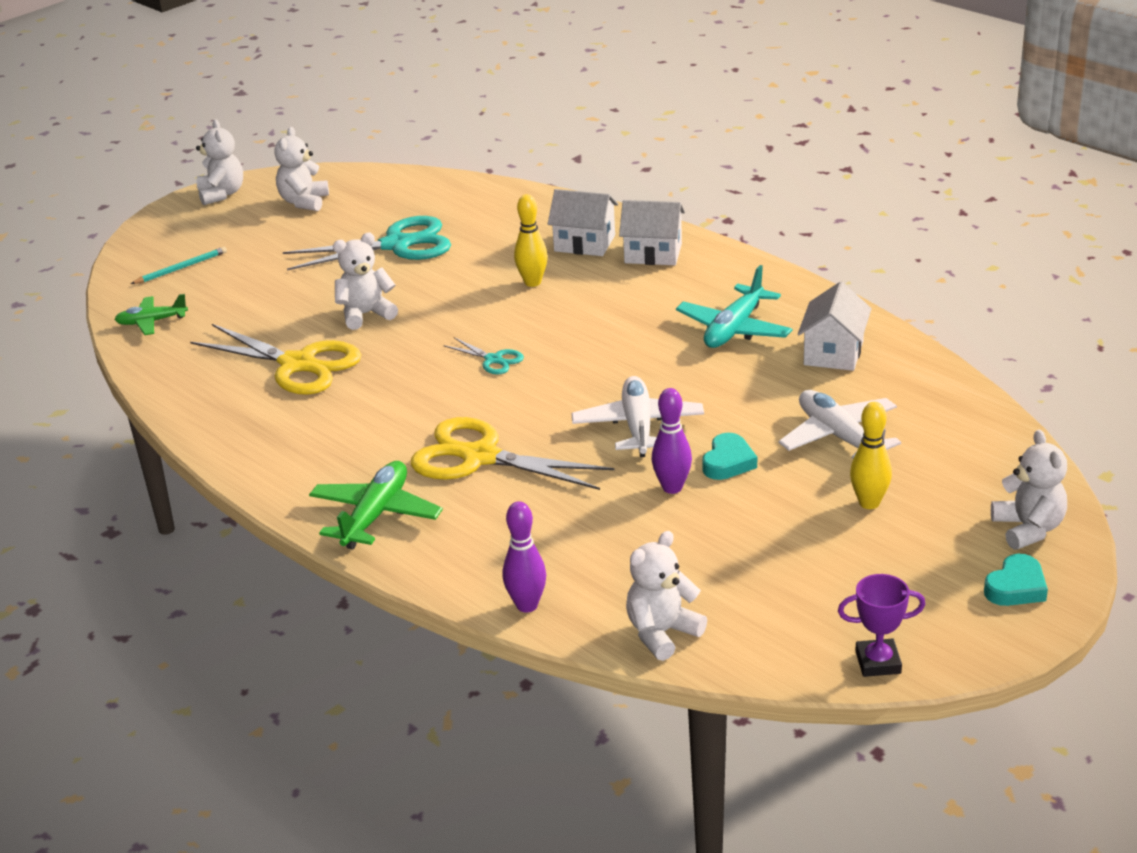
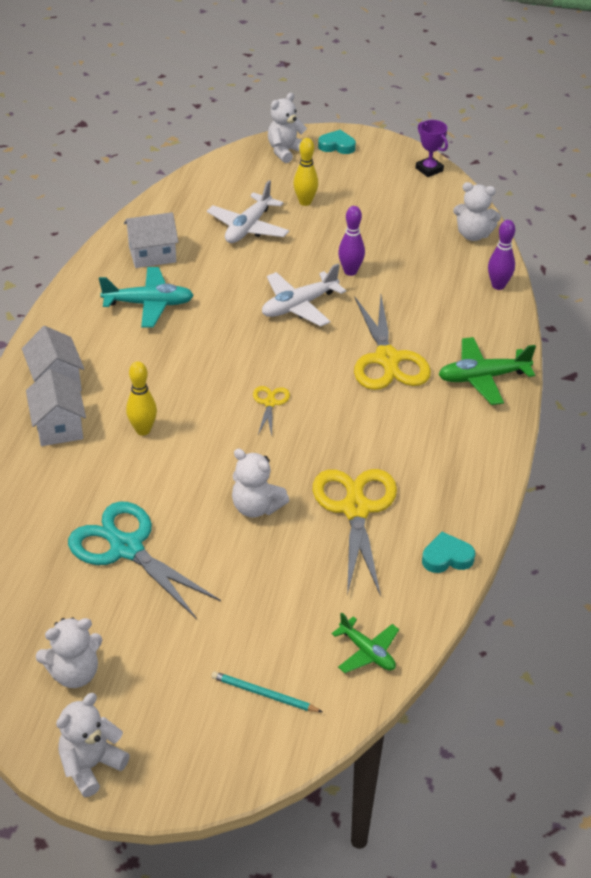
camera: 125 degrees left, 10 degrees up
turquoise scissors [443,337,524,375] -> yellow scissors [253,386,290,436]
turquoise heart [702,433,757,480] -> turquoise heart moved to [422,532,475,573]

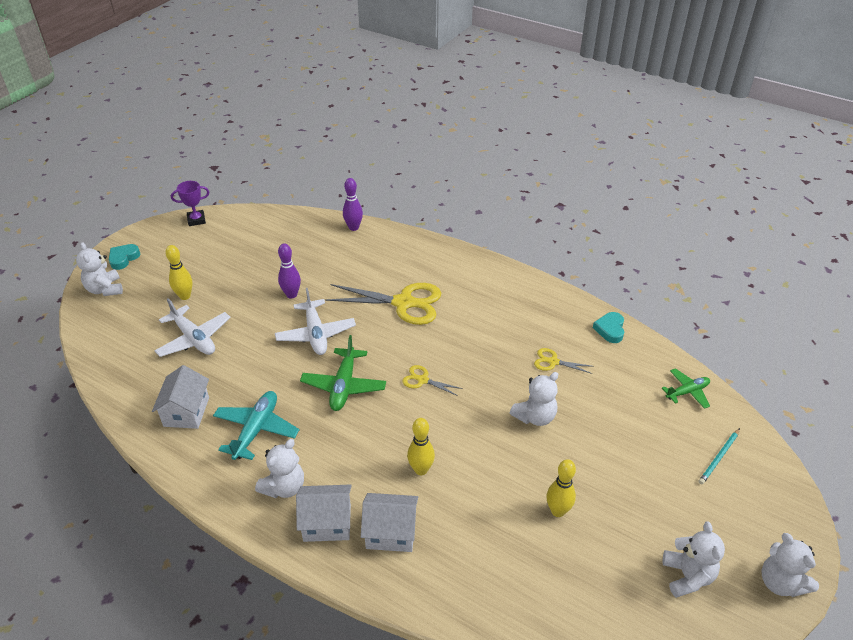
camera: 70 degrees left, 0 degrees up
turquoise scissors [68,502,221,618] -> yellow bowling pin [546,459,576,517]
yellow scissors [313,469,397,597] -> yellow scissors [534,348,594,374], size x0.47
green plane [438,337,536,405] -> green plane moved to [300,335,386,411]
white teddy bear [453,182,501,241] -> white teddy bear moved to [255,439,304,498]

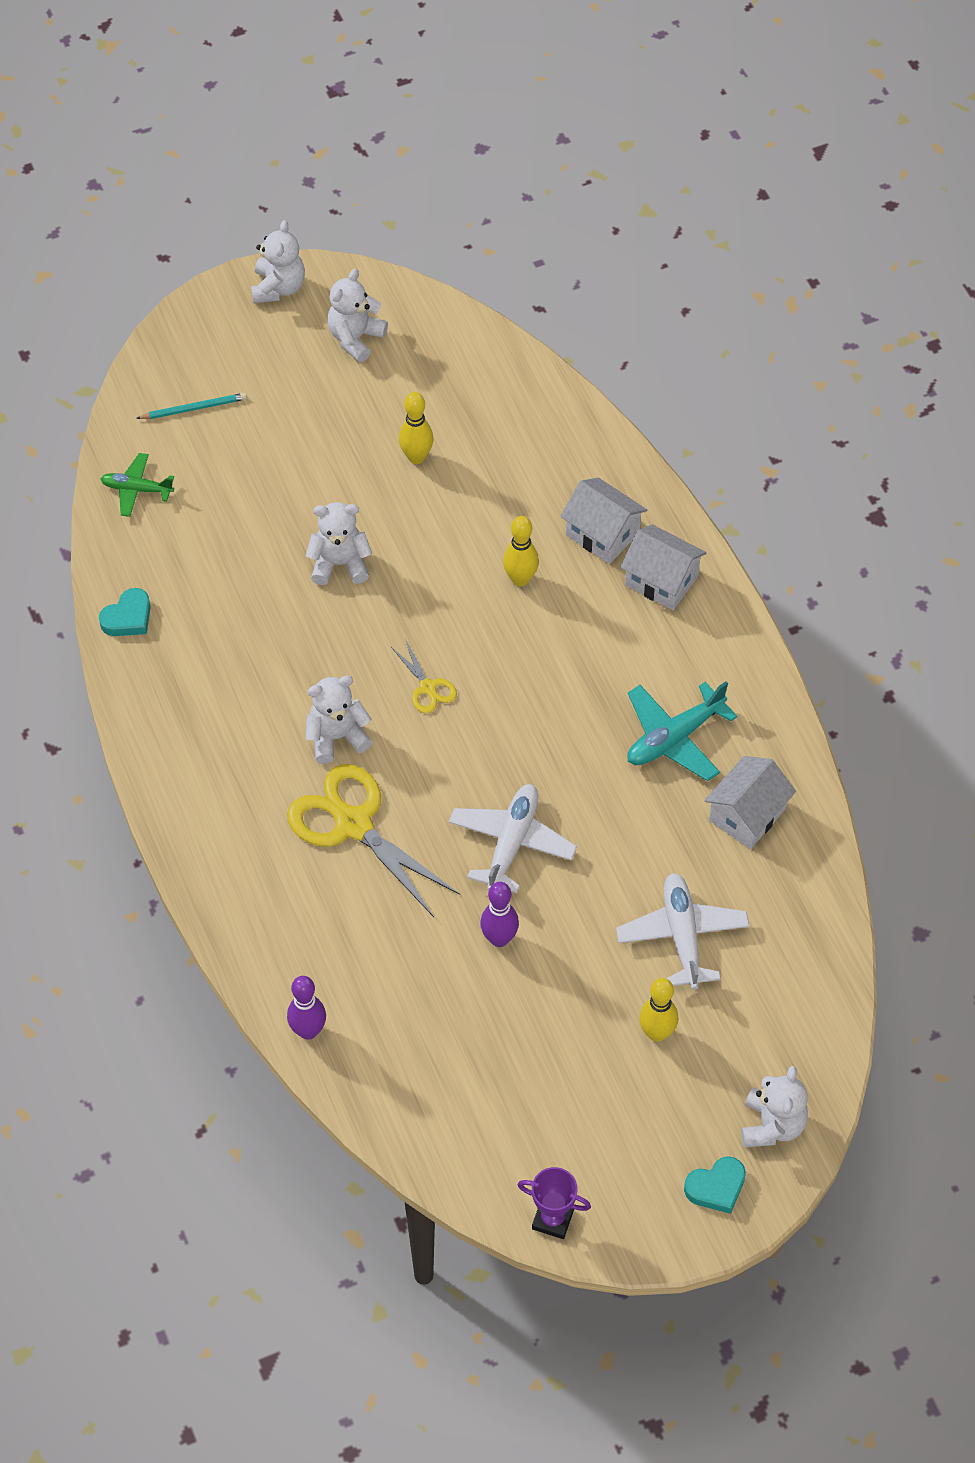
camera: 145 degrees left, 15 degrees up
white teddy bear [255,439,304,498] -> white teddy bear moved to [306,675,372,764]
green plane [300,335,386,411] -> none
yellow scissors [534,348,594,374] -> none

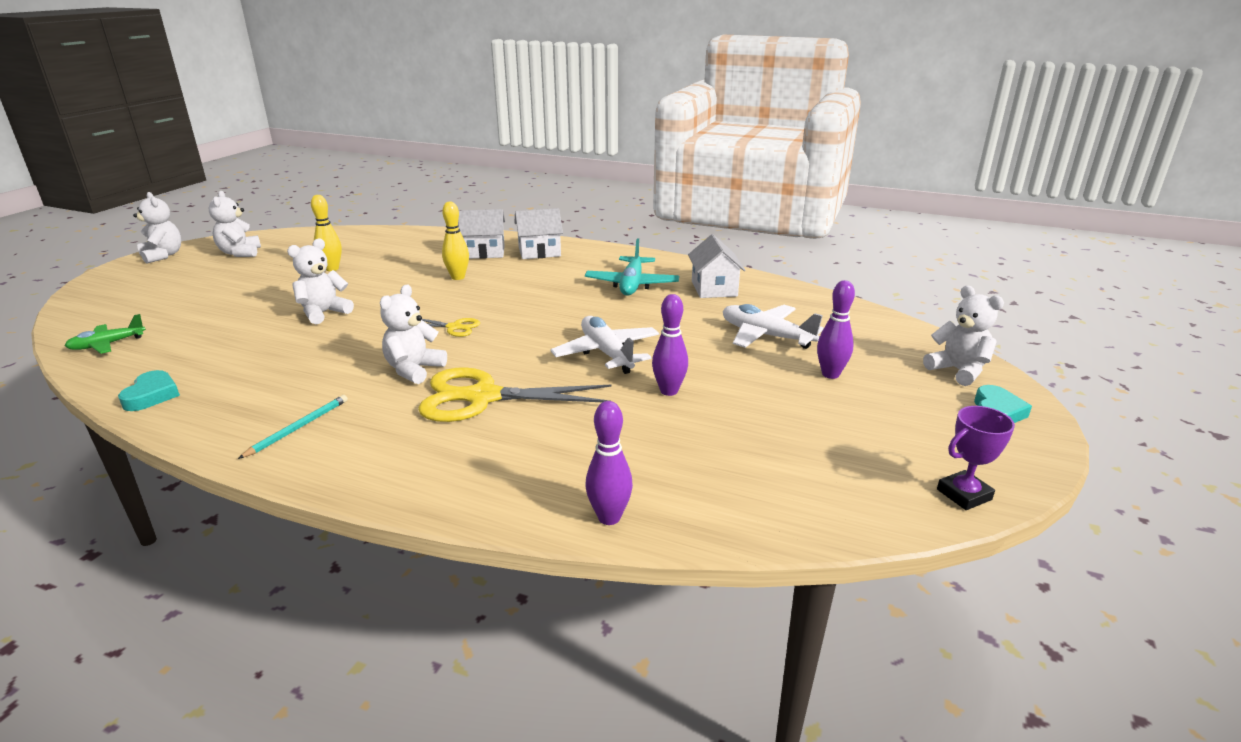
camera: 45 degrees left, 30 degrees down
turquoise pencil [136,393,247,419] -> turquoise pencil moved to [238,395,348,459]
yellow bowling pin [639,978,678,1042] -> purple bowling pin [817,280,855,379]

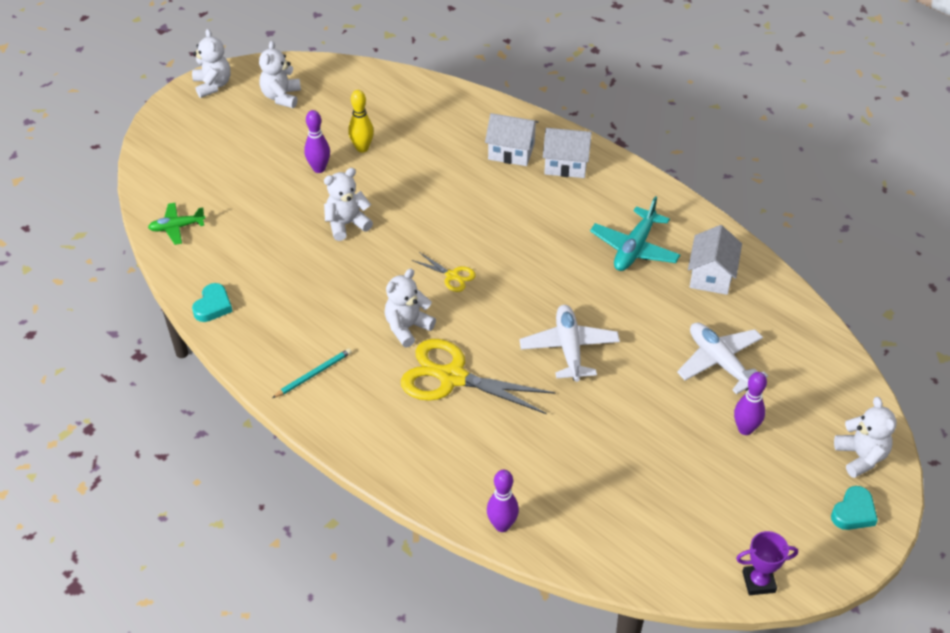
camera: 20 degrees right, 20 degrees up
yellow bowling pin [442,202,469,280] -> none
purple bowling pin [652,294,688,396] -> purple bowling pin moved to [304,110,330,173]

